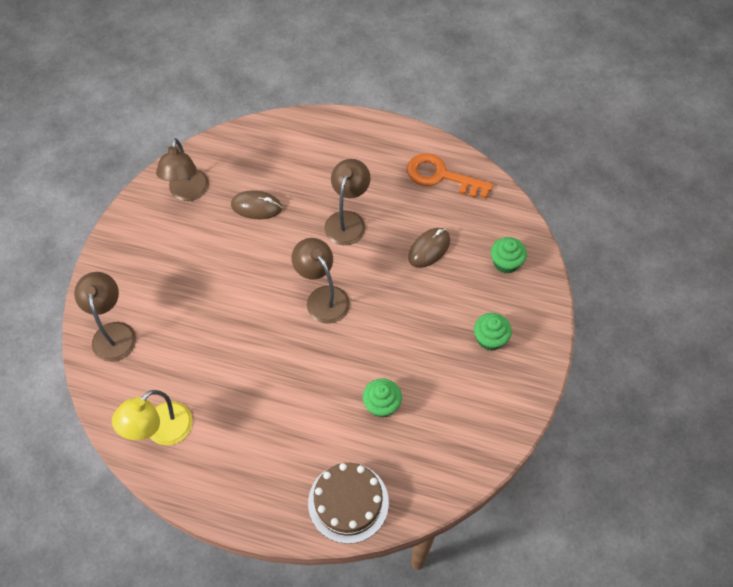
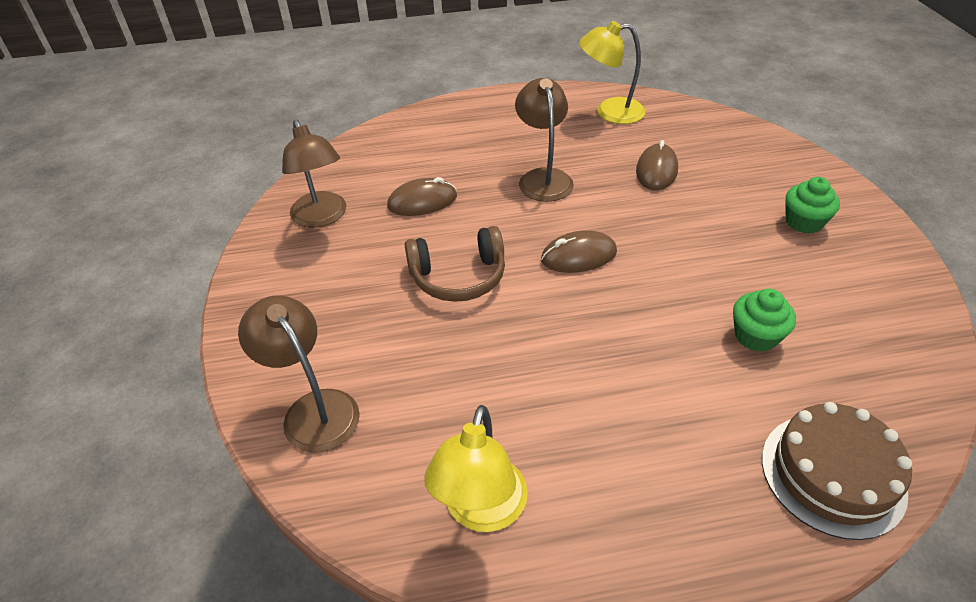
camera: 25 degrees left, 15 degrees down
brown lamp [292,238,350,324] -> brown mouse [541,230,617,273]
orange key [407,153,493,198] -> yellow lamp [579,21,646,124]
green cupcake [491,237,527,273] -> none
none -> brown headphones [405,226,505,302]

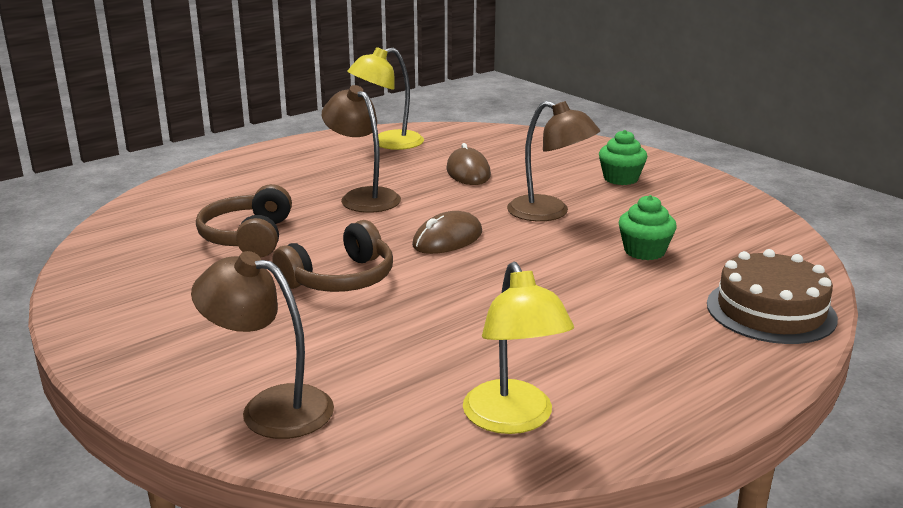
camera: 30 degrees left, 20 degrees down
brown lamp [282,119,346,228] -> brown lamp moved to [507,101,600,222]
brown mouse [387,177,457,216] -> brown headphones [196,184,292,258]

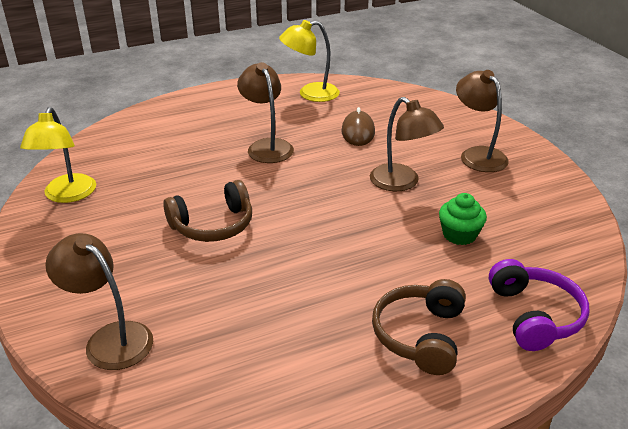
camera: 15 degrees right, 10 degrees up
brown headphones [196,184,292,258] -> brown headphones moved to [372,279,466,375]
brown mouse [412,211,482,254] -> none
yellow lamp [463,262,574,434] -> yellow lamp moved to [20,107,96,203]
green cupcake [599,130,647,185] -> brown lamp [456,70,509,172]
brown cake [707,249,838,344] -> purple headphones [489,259,589,351]

